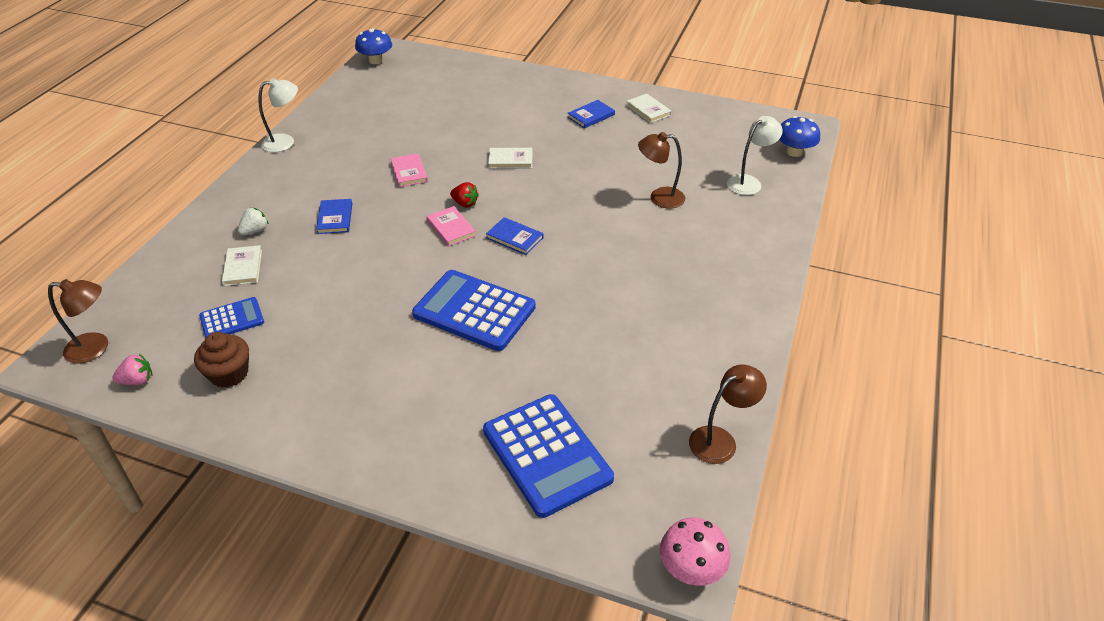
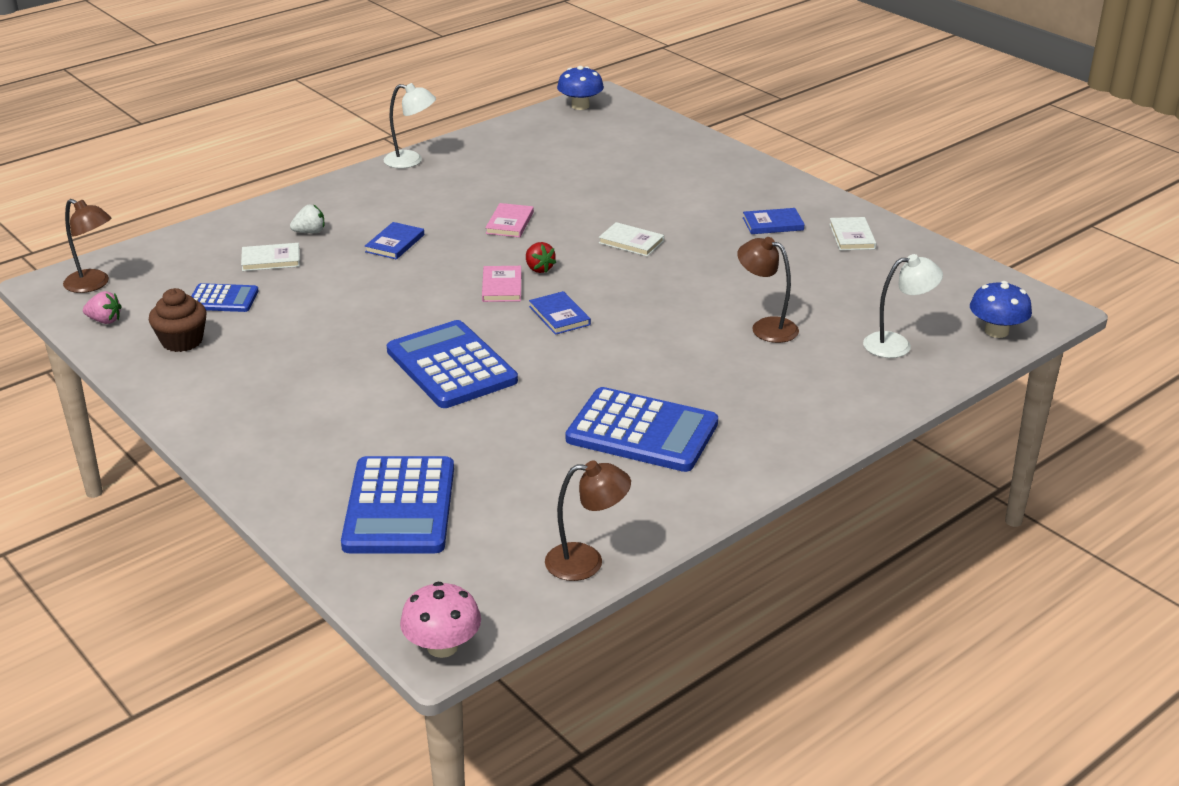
camera: 30 degrees right, 10 degrees down
white book [222,245,262,286] -> white book turned 60 degrees clockwise [241,243,300,271]
none -> blue calculator [566,387,718,472]

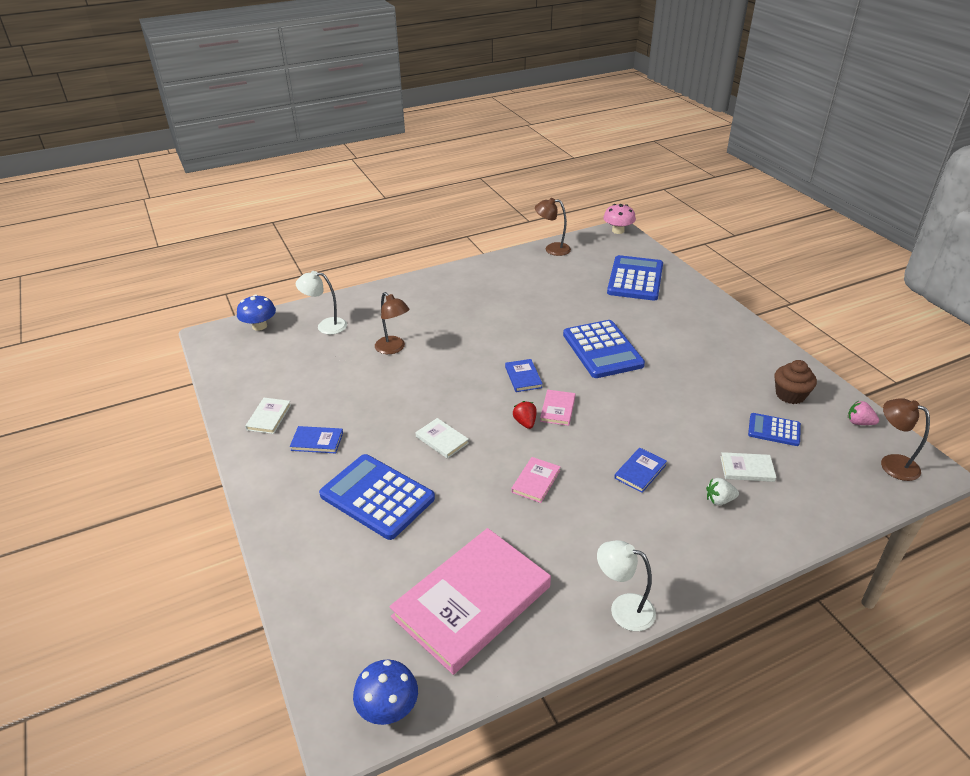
camera: 165 degrees left, 5 degrees up
blue calculator [566,387,718,472] -> blue calculator moved to [319,454,435,540]
none -> pink book [389,528,551,675]

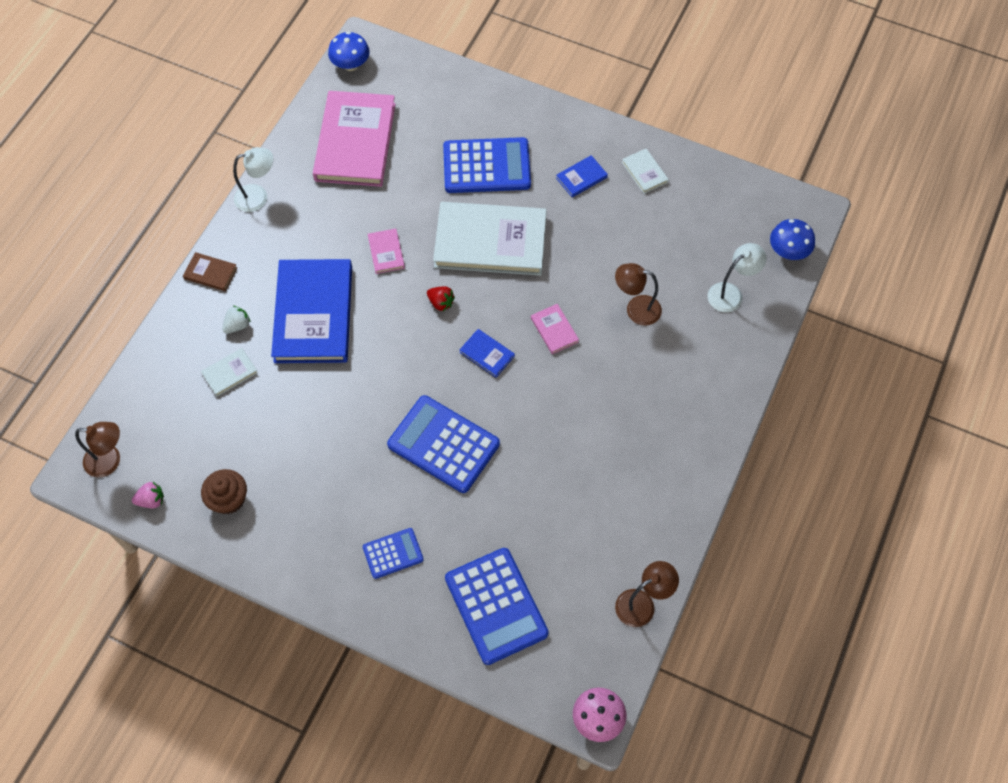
camera: 140 degrees right, 25 degrees up
white book [415,418,469,459] -> white book [433,202,547,276], size x2.40
pink book [540,390,575,426] -> pink book moved to [531,304,579,354]
blue book [614,448,667,493] -> blue book [271,259,352,363], size x2.40
blue calculator [748,413,801,446] -> blue calculator moved to [363,528,424,579]
none -> brown book [183,252,237,291]

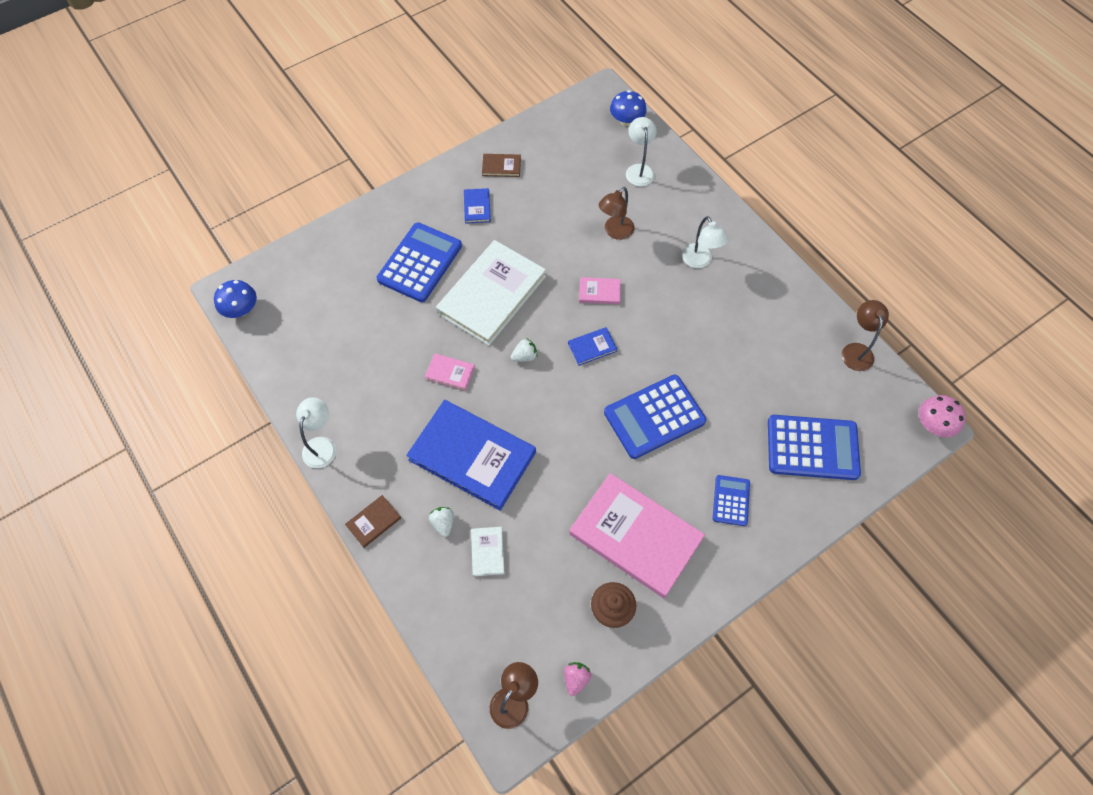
camera: 60 degrees left, 0 degrees up
pink book [313,91,396,187] -> pink book moved to [569,473,705,598]
red strawberry [427,286,455,311] -> white strawberry [511,338,537,362]
white book [622,149,669,194] -> brown book [482,154,521,177]
none -> white lamp [682,216,728,268]

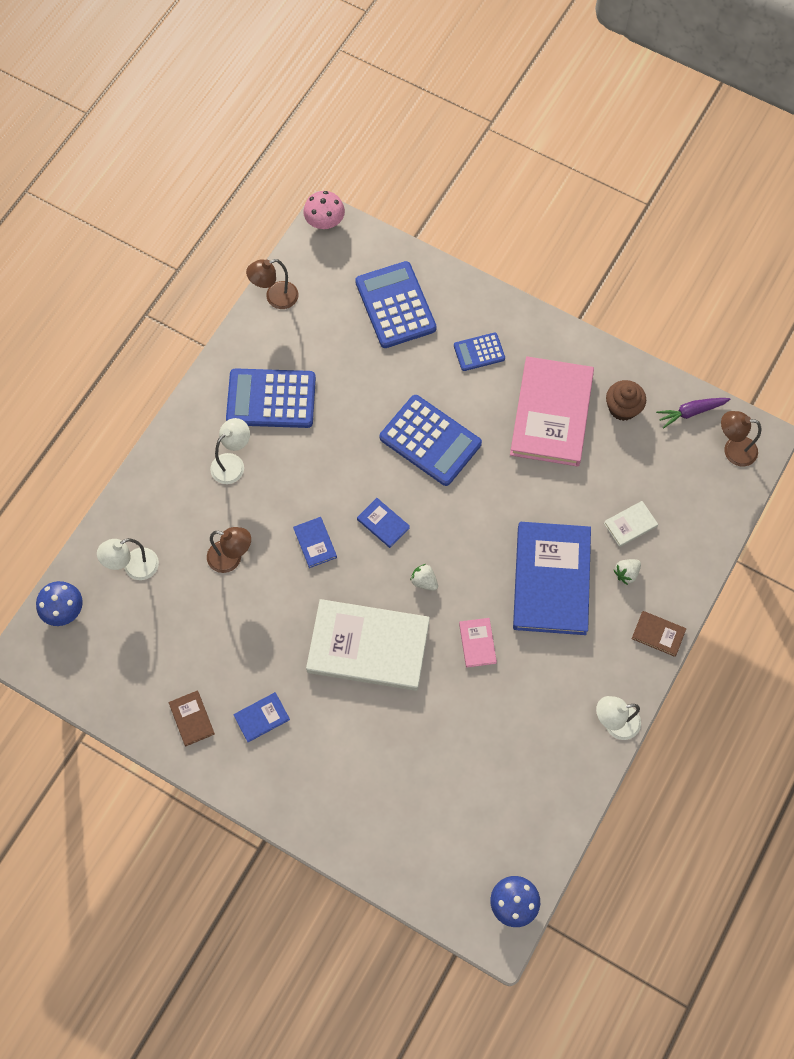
camera: 115 degrees left, 5 degrees up
blue calculator [377,222,462,302] -> blue calculator moved to [226,368,316,428]
pink strawberry [564,662,591,696] -> purple carrot [656,398,730,428]
pink book [579,277,621,304] -> blue book [293,517,337,568]

